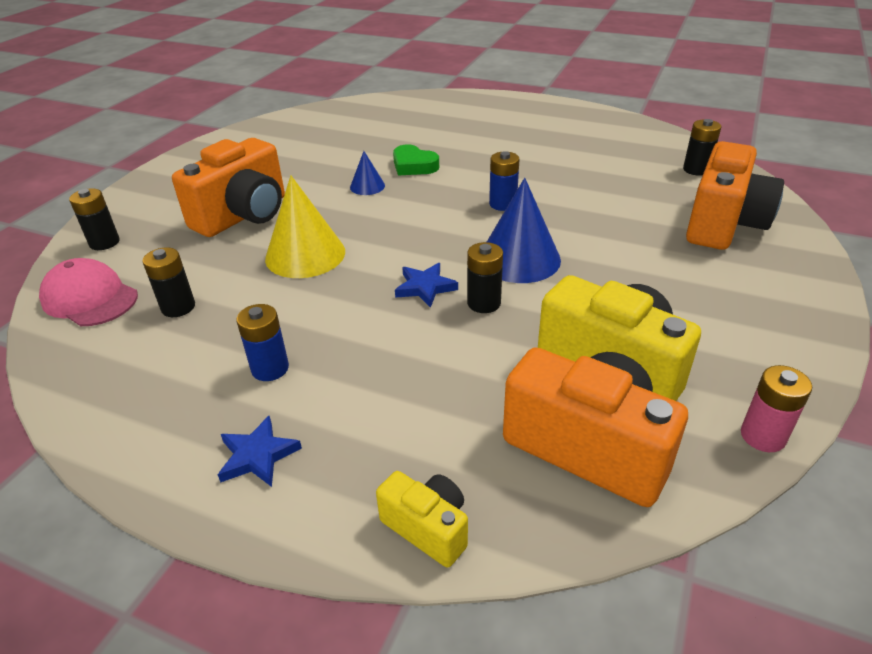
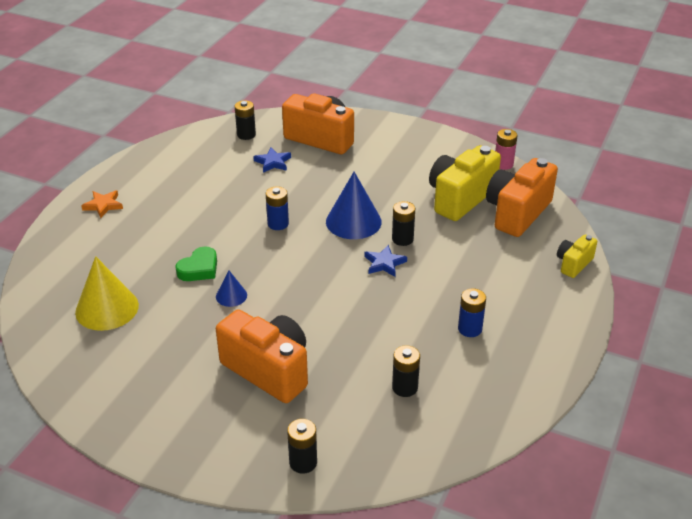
camera: 90 degrees left, 0 degrees up
pink cap [39,258,138,326] -> none
blue star [218,415,302,487] -> blue star moved to [253,148,291,173]
yellow cone [265,175,345,278] -> yellow cone moved to [75,256,139,331]
none -> orange star [81,190,123,218]

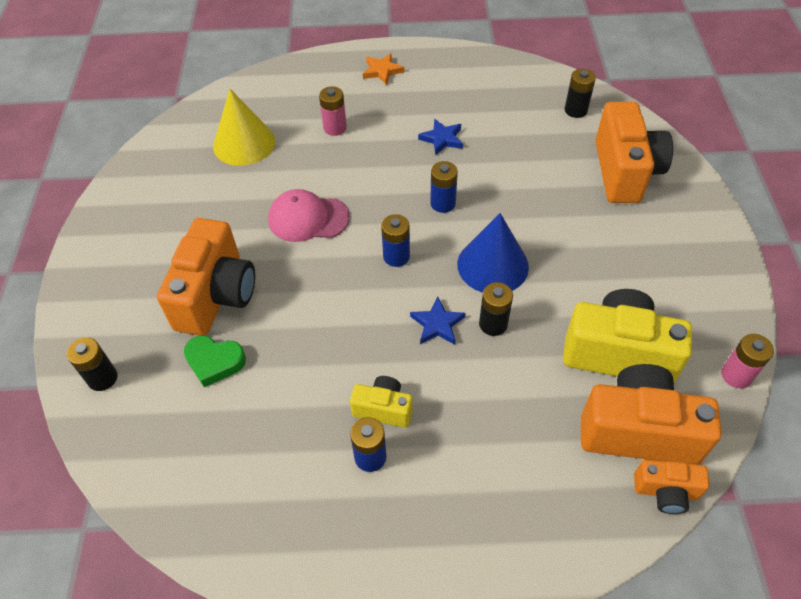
camera: 65 degrees right, 15 degrees up
green heart [175,246,217,281] -> green heart moved to [184,335,246,387]
blue cone [216,270,247,307] -> pink cap [268,189,350,242]
blue star [253,148,291,173] -> blue star moved to [418,119,463,155]
black battery [392,345,420,397] -> none
yellow camera [557,234,597,278] -> yellow camera moved to [350,376,413,428]
none -> pink battery [319,86,347,136]
none -> blue battery [381,214,410,267]
none -> orange camera [634,459,710,514]

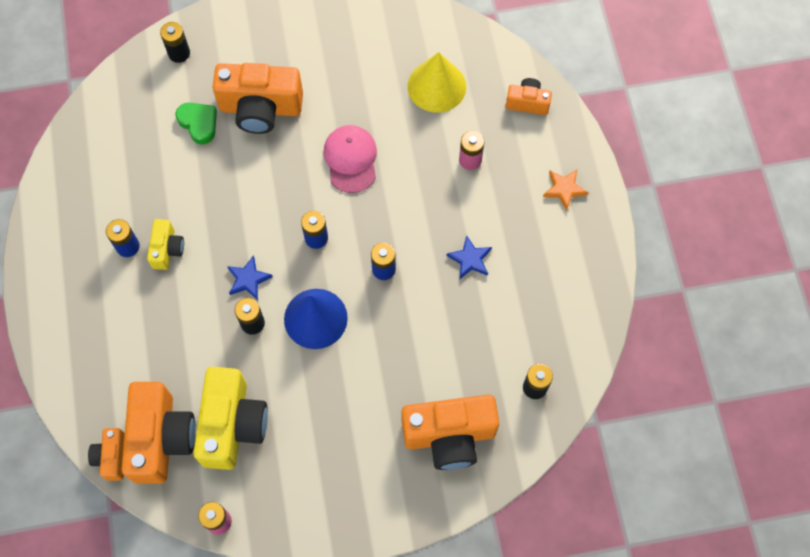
camera: 80 degrees right, 15 degrees up
green heart [184,335,246,387] -> green heart turned 135 degrees clockwise [176,103,217,145]
none -> orange camera [506,78,552,115]

